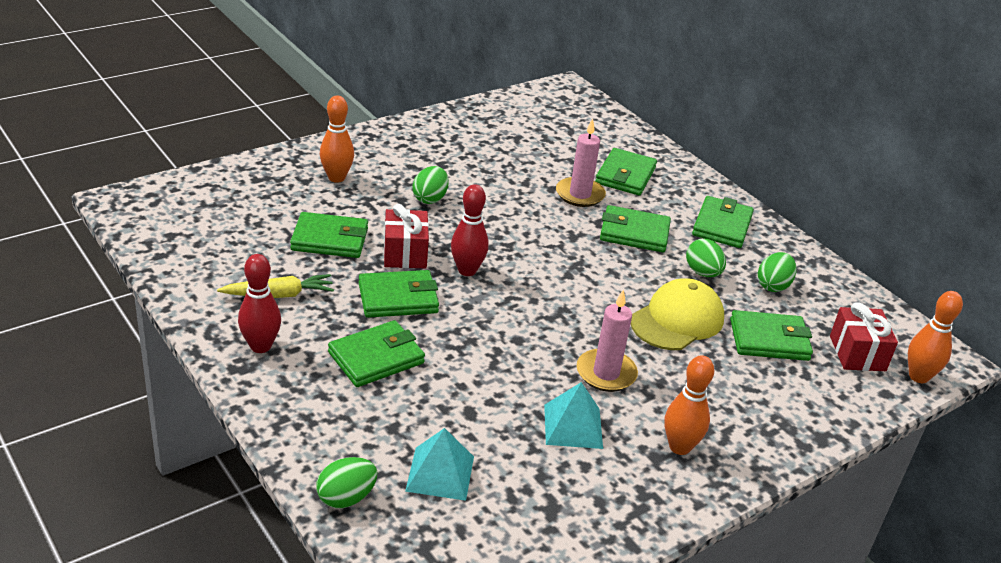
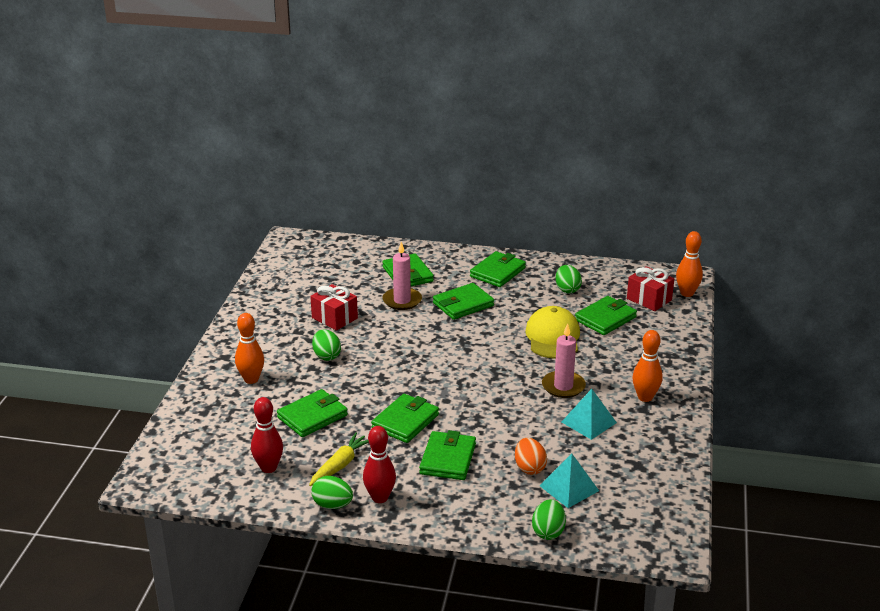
camera: 40 degrees left, 5 degrees down
red gift [384,204,429,268] -> red gift moved to [310,284,358,331]
red bowling pin [451,184,489,276] -> red bowling pin moved to [251,397,283,473]
green egg [686,239,726,277] -> green egg moved to [311,476,353,509]
green wallet [692,196,754,248] -> green wallet turned 60 degrees clockwise [470,251,526,287]
none -> orange egg [515,438,547,475]

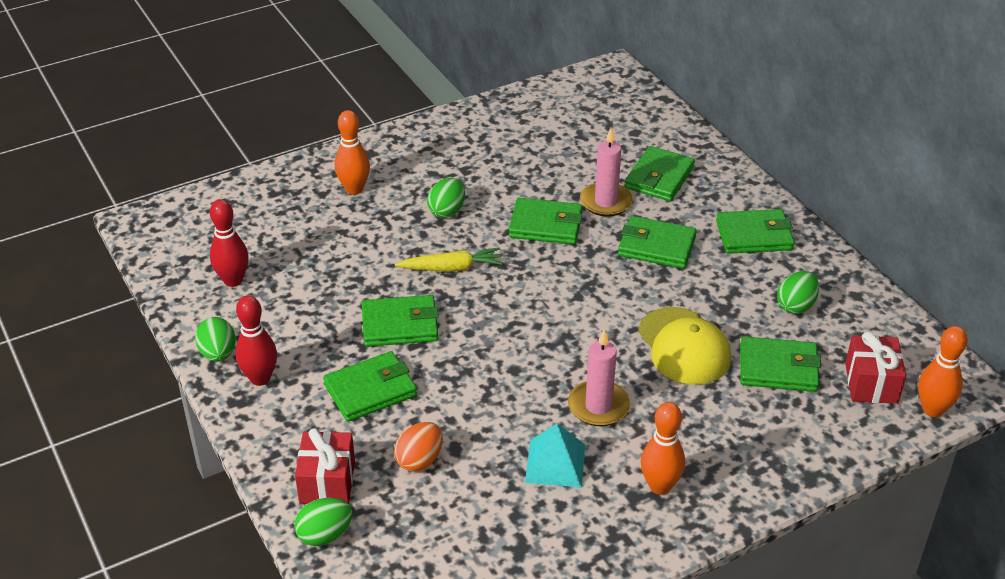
camera: 50 degrees right, 10 degrees up
green wallet [277,389,348,437] -> green wallet moved to [509,198,583,245]
yellow carrot [309,433,369,486] -> yellow carrot moved to [395,247,503,272]
red gift [310,284,358,331] -> red gift moved to [295,428,355,504]
yellow cap [525,306,580,359] -> yellow cap turned 105 degrees clockwise [638,307,731,384]
turquoise pyramid [540,453,599,508] -> none

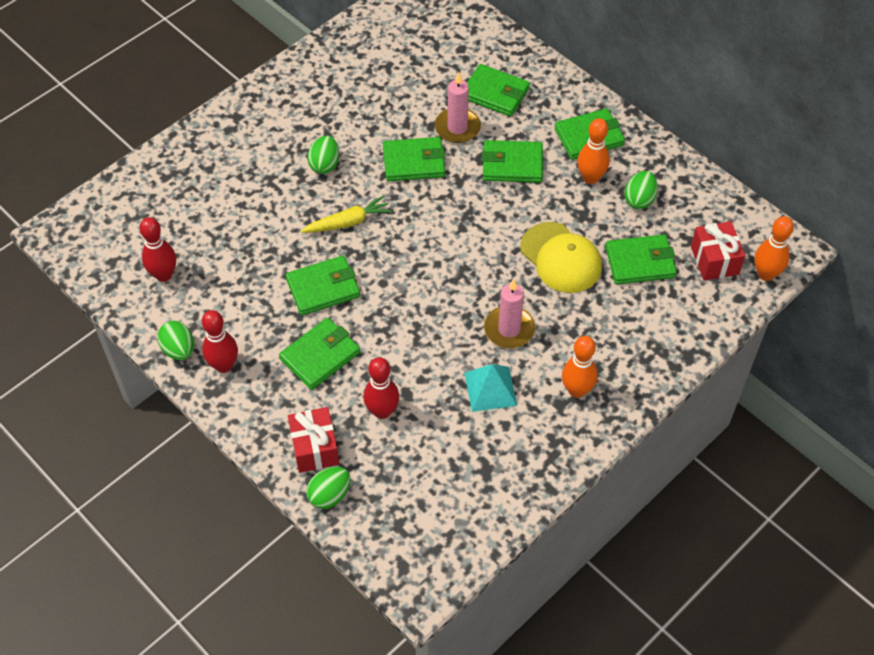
camera: 15 degrees left, 15 degrees up
orange bowling pin [335,110,370,195] -> orange bowling pin moved to [577,118,610,184]
orange egg [394,422,443,472] -> red bowling pin [363,357,399,419]
green wallet [625,146,695,201] -> green wallet turned 75 degrees counterclockwise [467,64,530,116]

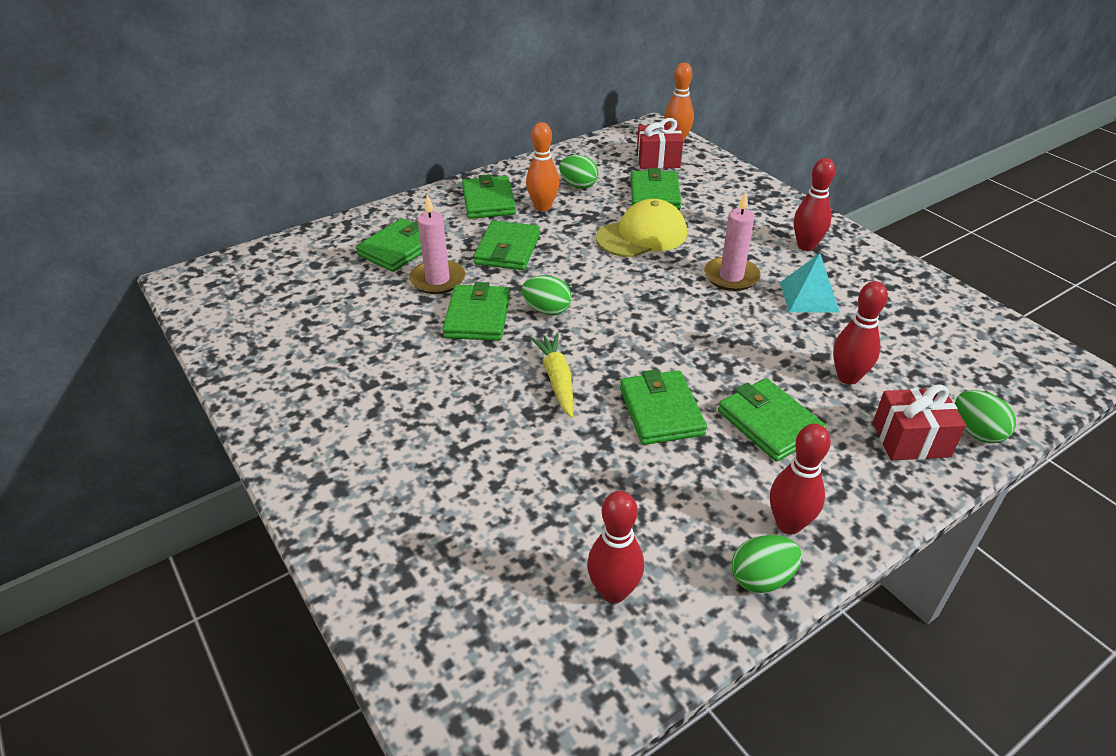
camera: 80 degrees left, 15 degrees down
green egg [307,136,339,174] -> green egg moved to [522,275,572,315]
orange bowling pin [562,336,598,398] -> red bowling pin [794,158,835,251]

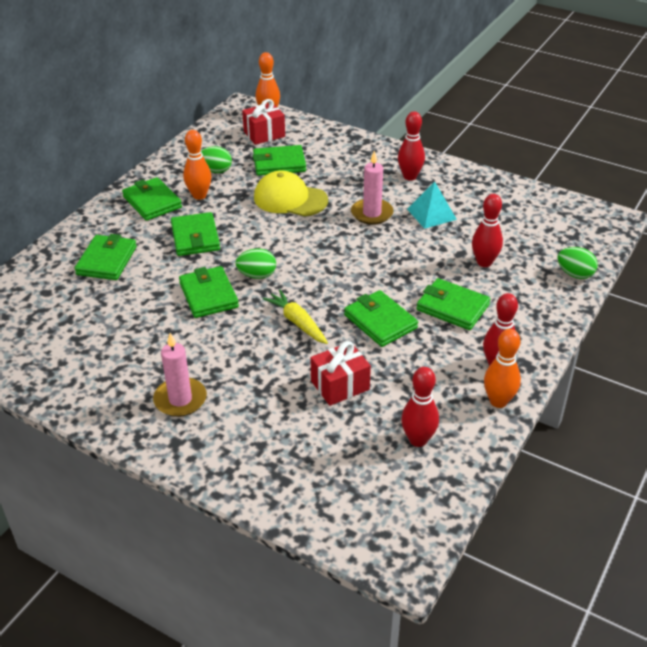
camera: 25 degrees left, 0 degrees up
pink candle [409,195,465,294] -> pink candle moved to [153,333,207,417]
yellow cap [596,199,687,257] -> yellow cap turned 105 degrees counterclockwise [254,170,328,216]
green wallet [630,168,681,210] -> green wallet turned 75 degrees counterclockwise [253,145,306,176]
green egg [731,535,802,593] -> orange bowling pin [484,329,521,408]
red gift [873,384,966,460] -> red gift moved to [311,341,371,406]

